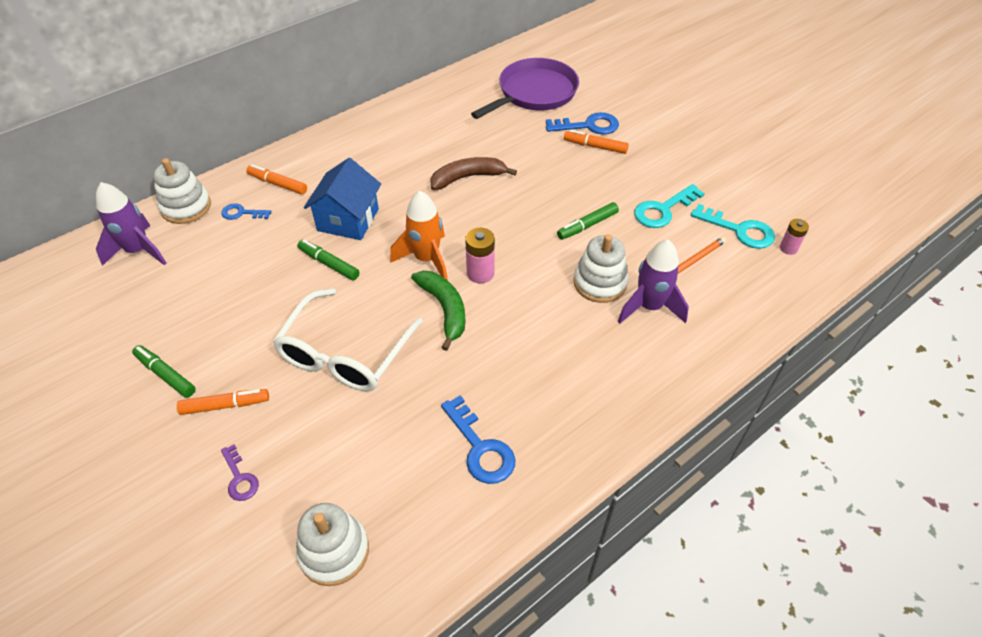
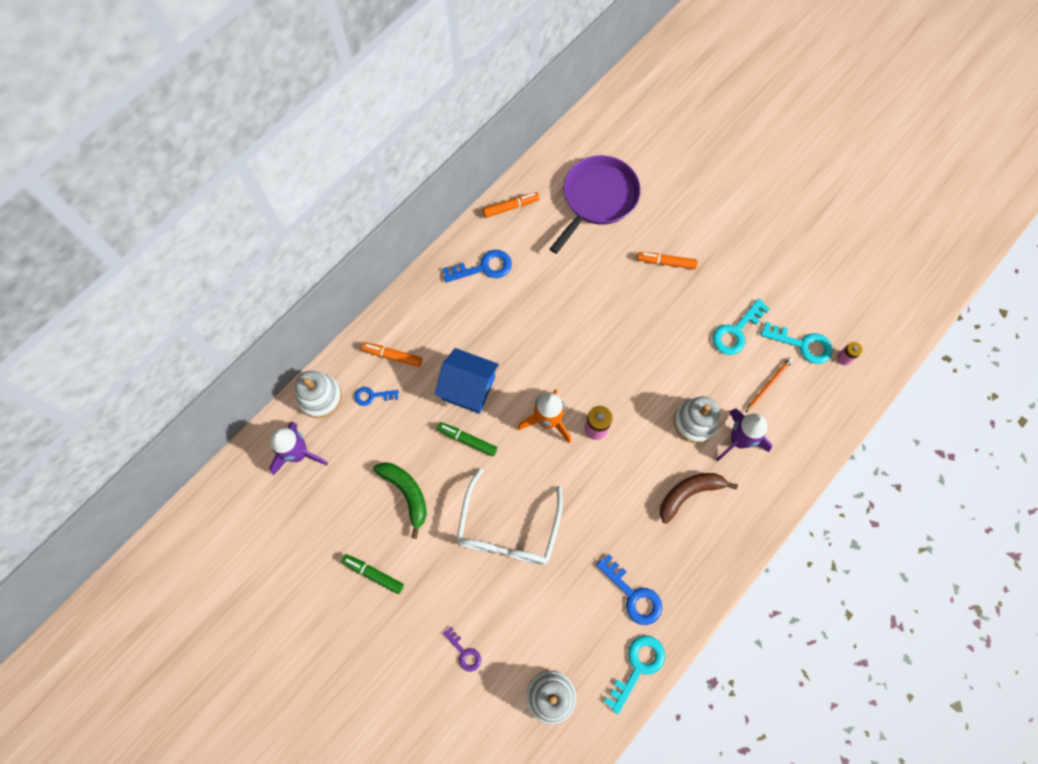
camera: 10 degrees left, 20 degrees up
orange marker [177,389,269,415] -> orange marker moved to [483,192,539,218]
blue house [304,158,381,240] -> blue house turned 75 degrees counterclockwise [434,348,499,414]
green banana [411,271,466,351] -> green banana moved to [373,463,427,539]
brown banana [430,157,517,190] -> brown banana moved to [660,473,738,523]
blue key [546,112,619,134] -> blue key moved to [443,250,512,283]
green marker [557,202,619,240] -> none
none -> turquoise key [604,636,665,714]

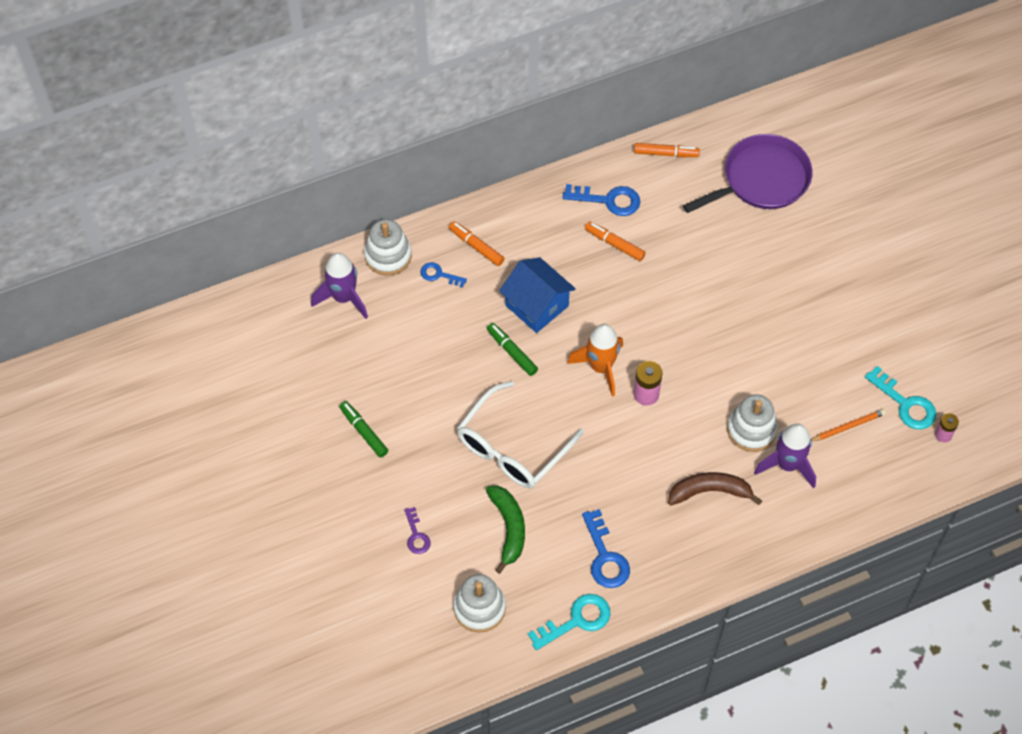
camera: 25 degrees right, 10 degrees down
green banana [373,463,427,539] -> green banana moved to [486,486,525,574]
orange marker [637,252,698,269] -> orange marker moved to [585,221,646,261]
turquoise key [713,299,770,355] -> none

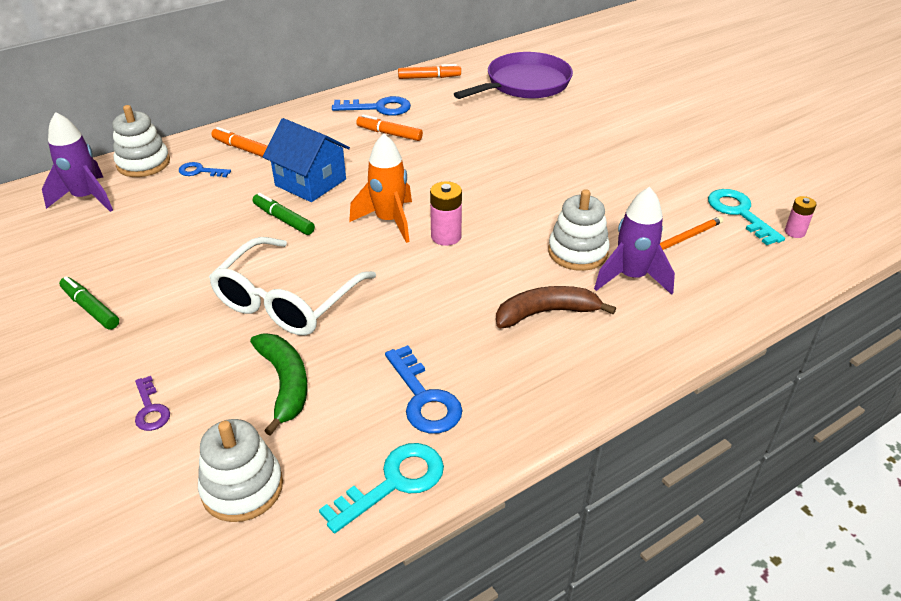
camera: 10 degrees left, 20 degrees down
turquoise key [865,366,937,429] -> turquoise key turned 150 degrees counterclockwise [708,189,785,245]

